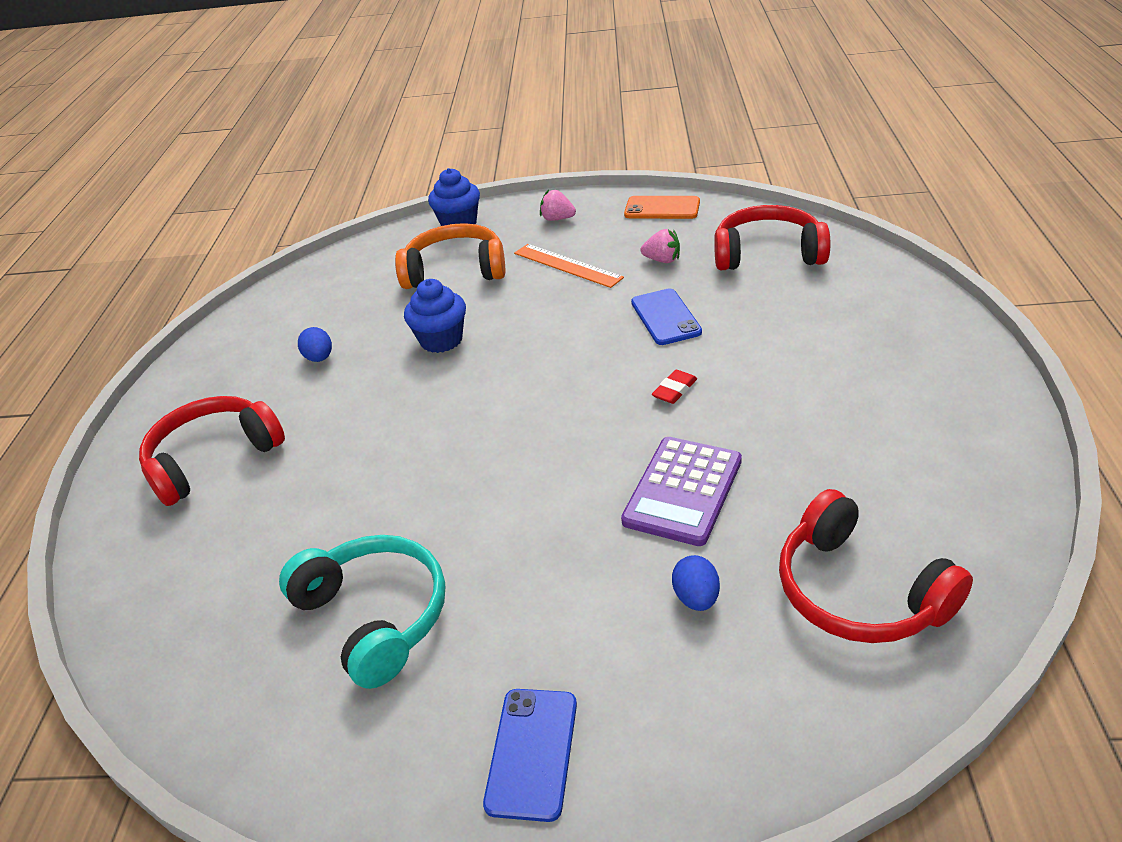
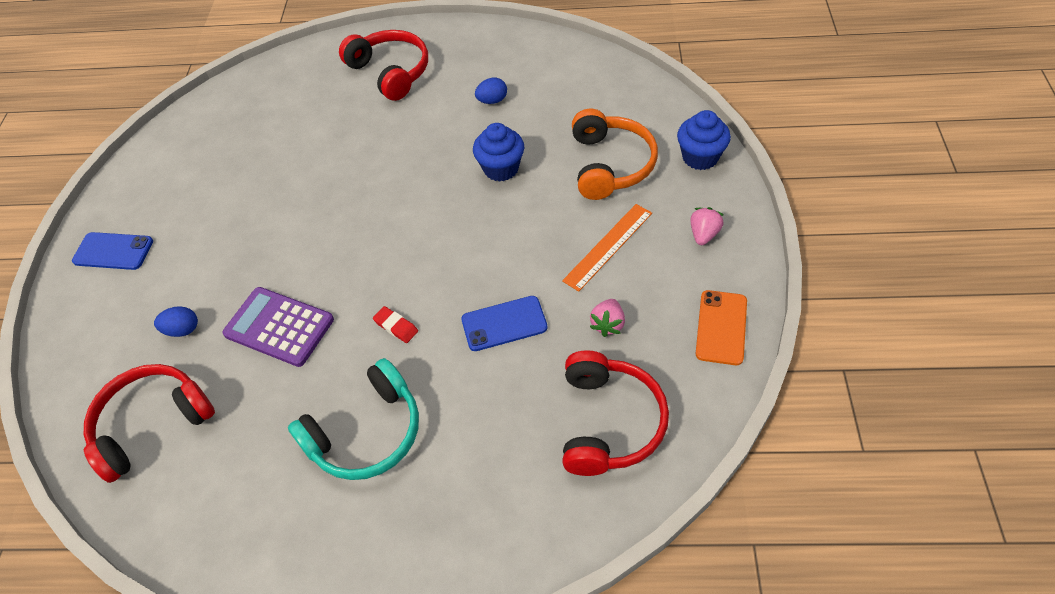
camera: 90 degrees right, 15 degrees up
turquoise headphones [279,535,445,689] -> turquoise headphones moved to [288,358,419,480]

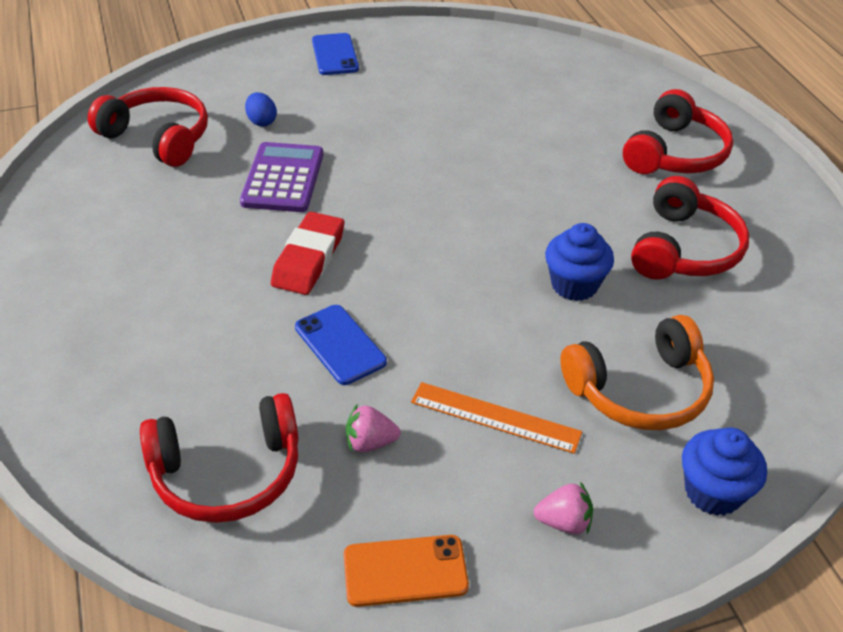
camera: 65 degrees right, 10 degrees down
turquoise headphones [288,358,419,480] -> none
red eraser [373,306,418,343] -> red eraser [271,212,344,295], size x1.96
blue egg [475,77,507,104] -> red headphones [631,176,749,280]

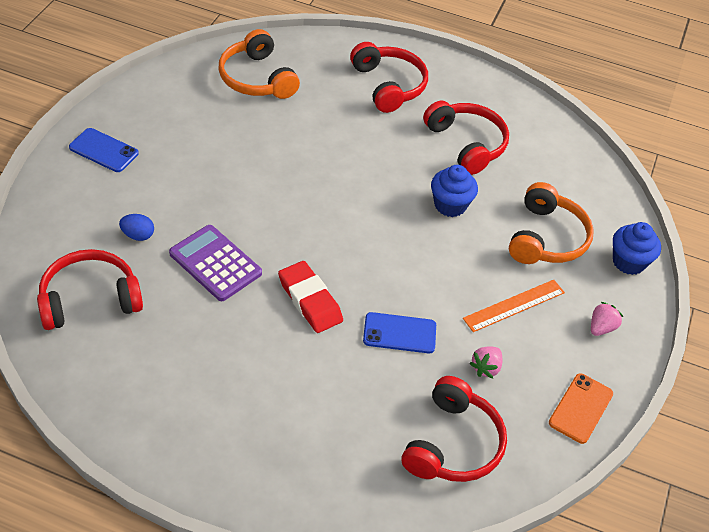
camera: 55 degrees left, 5 degrees up
none -> orange headphones [219,29,300,99]

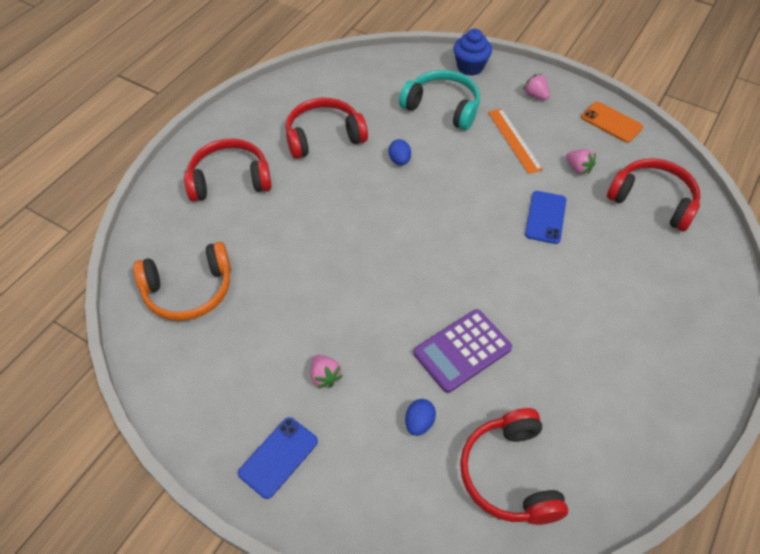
camera: 75 degrees left, 5 degrees up
red eraser [278,261,343,333] -> none
blue cupcake [431,165,478,217] -> blue egg [388,139,411,165]
orange headphones [509,182,594,264] -> turquoise headphones [399,70,480,130]
none -> pink strawberry [310,355,342,389]

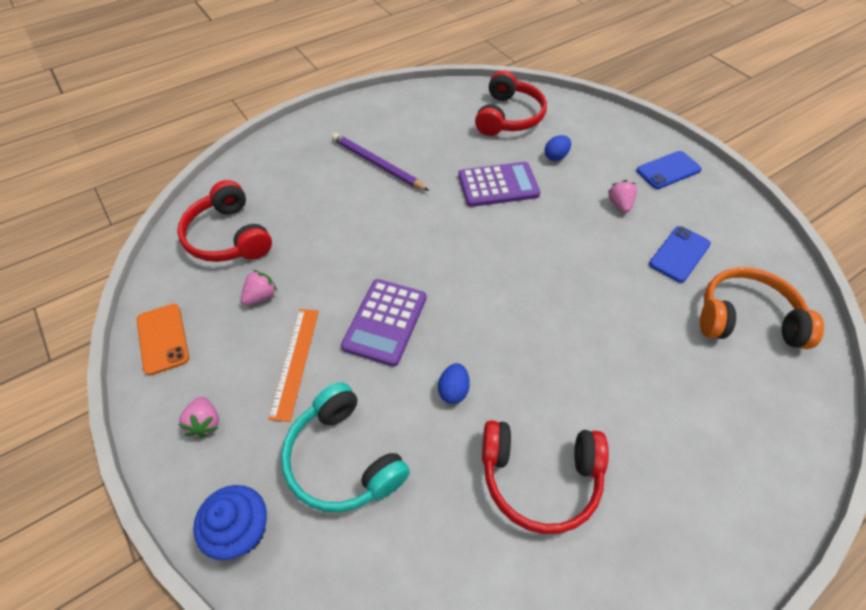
camera: 155 degrees left, 0 degrees up
red headphones [184,139,272,202] -> none
blue phone [525,191,566,244] -> blue phone moved to [649,226,711,283]
pink strawberry [566,149,596,175] -> pink strawberry turned 60 degrees clockwise [241,270,277,305]
none -> purple pencil [332,133,429,191]
none -> purple calculator [341,279,426,367]

